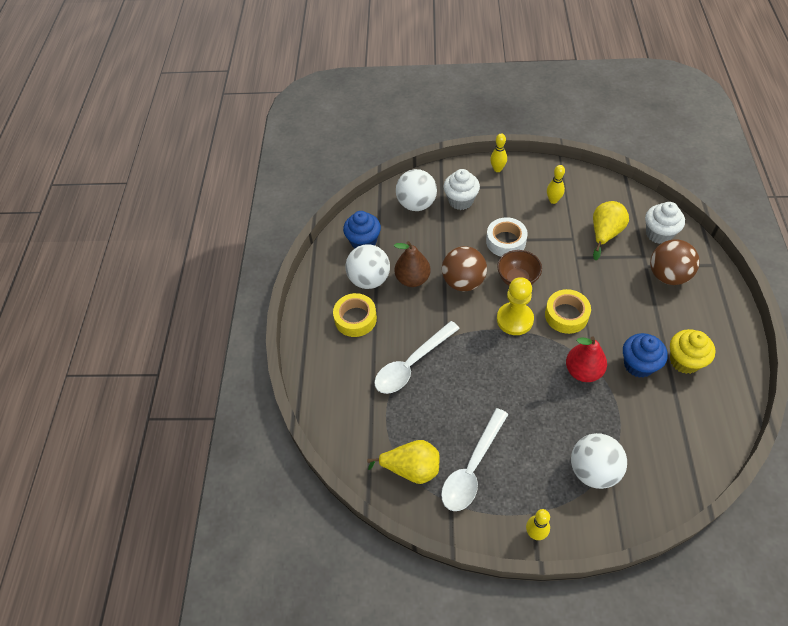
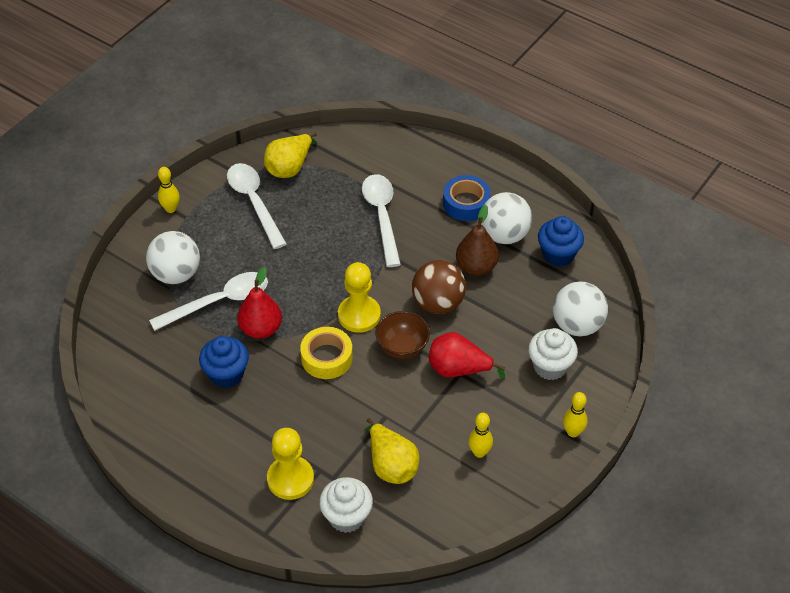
camera: 120 degrees right, 5 degrees down
yellow tape [333,293,377,337] -> blue tape [443,175,491,221]
white tape [486,217,528,257] -> red pear [429,332,506,379]
brown ball [650,239,700,285] -> yellow pawn [267,428,314,500]
yellow cupcake [670,329,715,374] -> none
none -> white spoon [149,272,268,331]

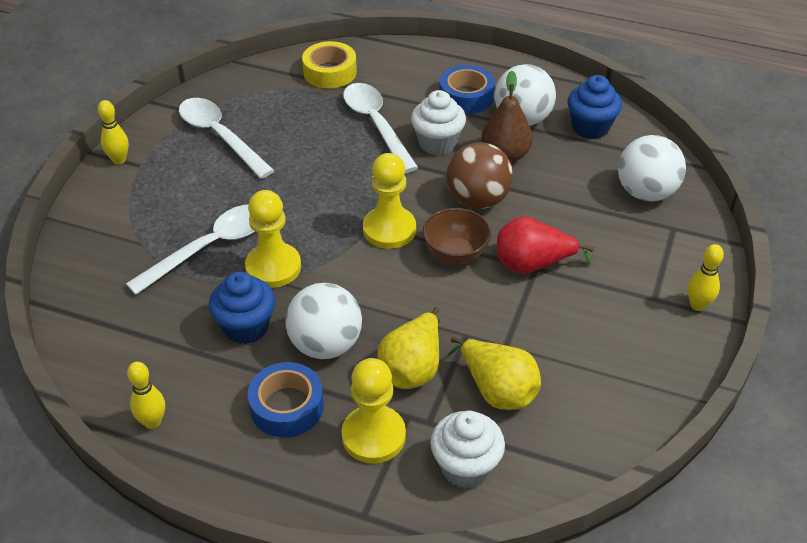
camera: 15 degrees left, 5 degrees down
white ball [146,231,200,284] -> white ball moved to [285,283,362,359]
red pear [237,267,282,339] -> yellow pawn [245,190,301,288]
yellow pear [264,132,317,178] -> yellow pear moved to [377,307,440,389]
yellow tape [300,327,353,379] -> yellow tape moved to [302,41,357,88]
yellow bowling pin [468,413,493,458] -> yellow bowling pin moved to [127,362,165,429]
white cupcake [528,328,578,380] -> white cupcake moved to [411,90,466,155]
none -> blue tape [248,362,324,438]

